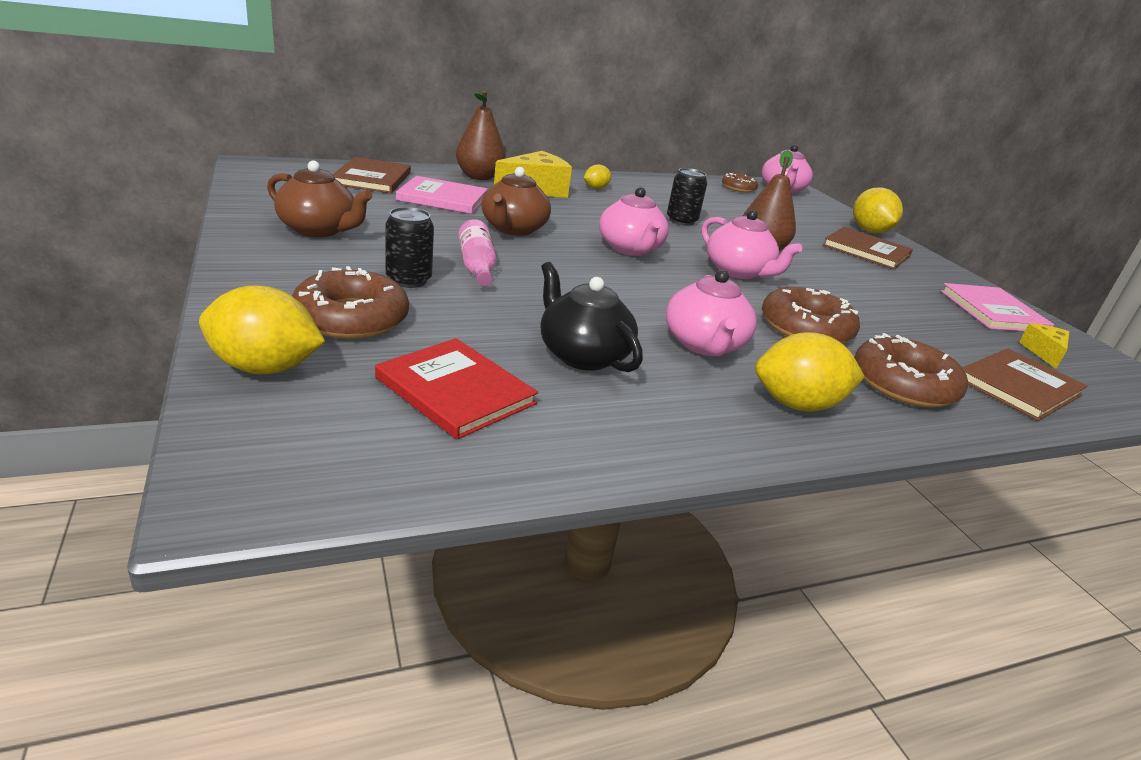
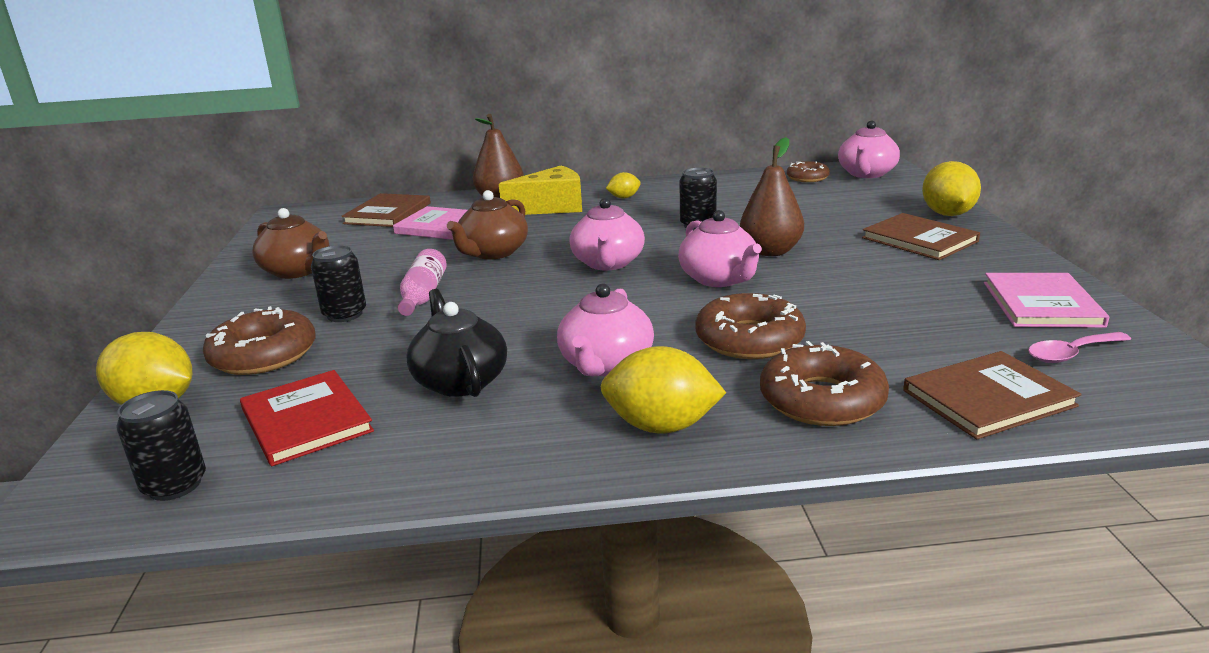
camera: 20 degrees right, 5 degrees down
yellow cheese [1019,323,1069,369] -> pink spoon [1028,332,1131,363]
none -> black can [117,390,206,501]

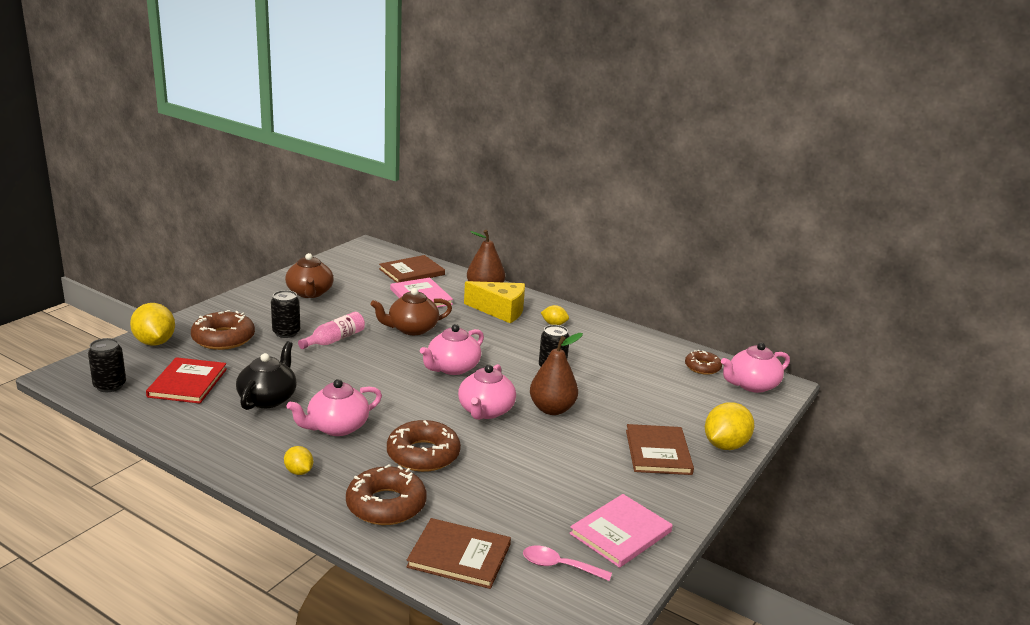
camera: 35 degrees right, 0 degrees up
yellow lemon [600,346,726,434] -> yellow lemon [284,446,313,475], size x0.54

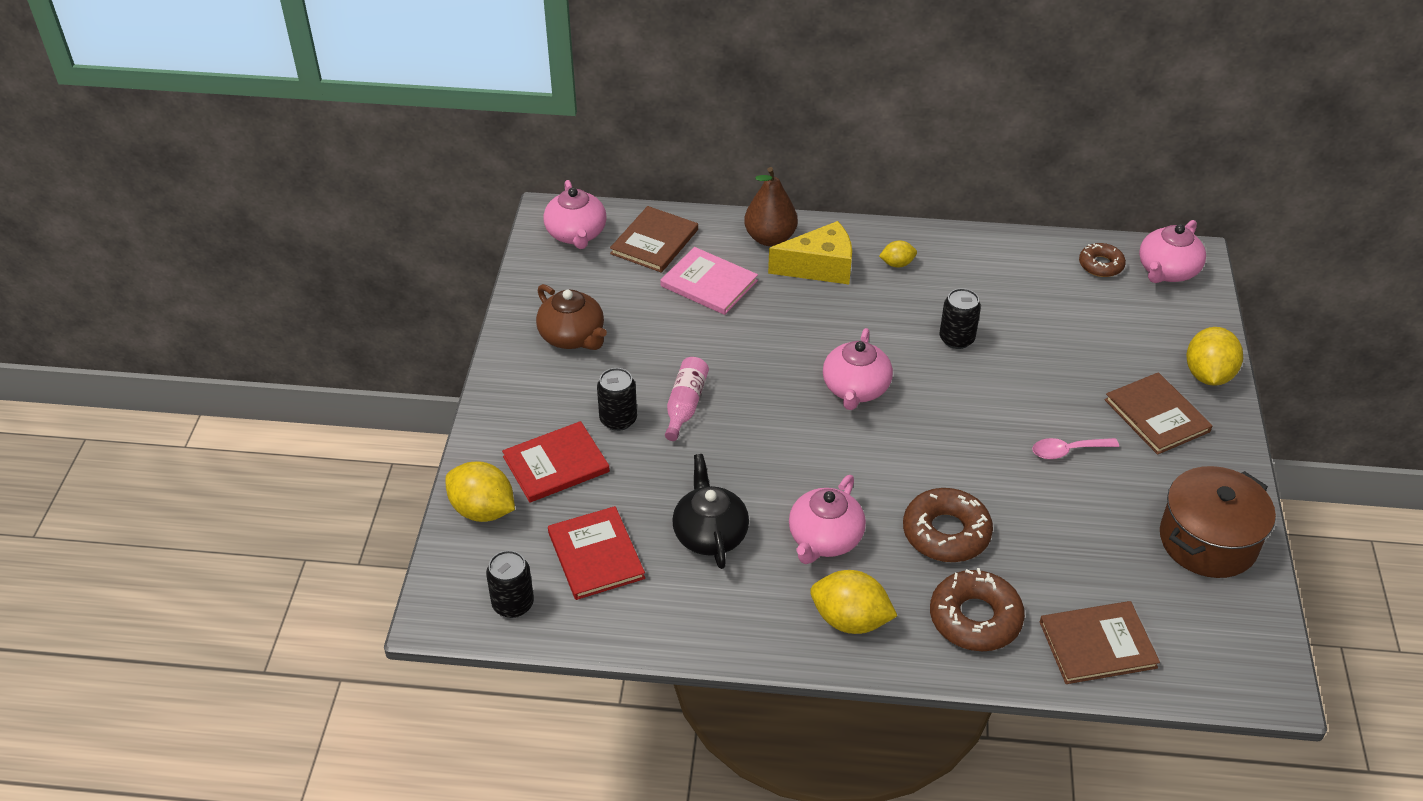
camera: 25 degrees left, 20 degrees up
brown donut [191,310,255,350] -> red book [502,421,610,503]
yellow lemon [284,446,313,475] -> yellow lemon [810,570,897,634], size x1.85
brown teapot [371,288,452,335] -> none
pink teapot [458,364,516,420] -> pink teapot moved to [543,180,607,249]
pink spoon [523,546,612,581] -> pink spoon moved to [1032,438,1119,459]
brown pear [530,333,583,415] -> none
pink book [569,494,673,568] -> brown pot [1160,466,1276,578]

